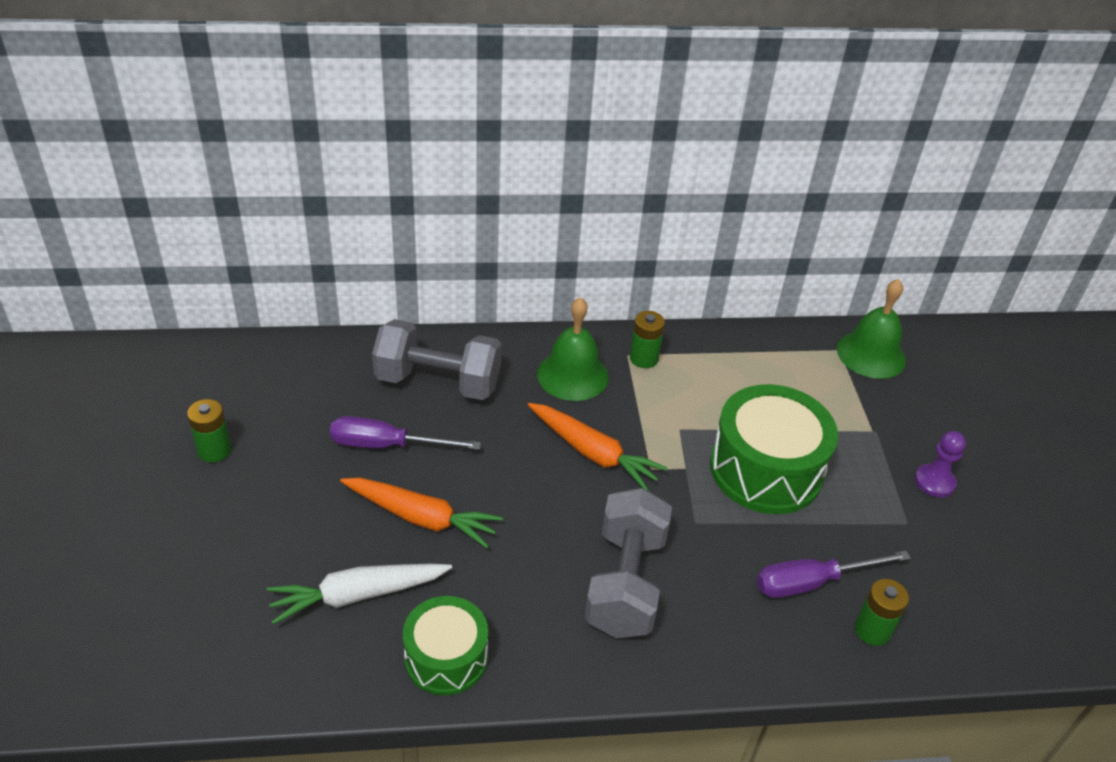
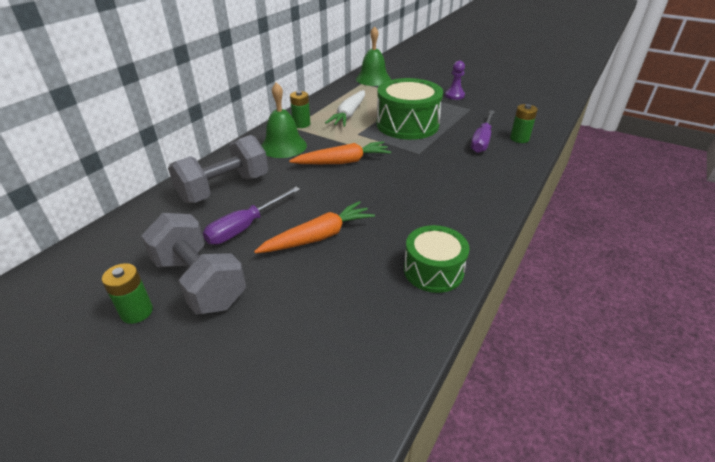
camera: 50 degrees left, 5 degrees down
white carrot [266,563,452,624] -> white carrot moved to [325,90,365,127]
grey dumbbell [585,488,672,638] -> grey dumbbell moved to [141,213,246,314]

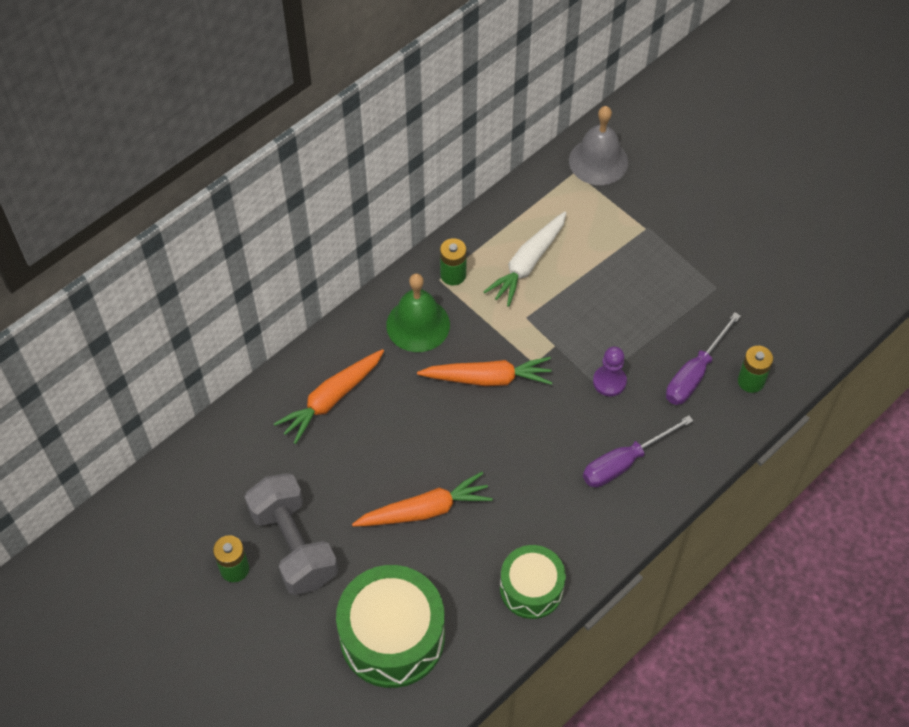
camera: 15 degrees right, 20 degrees up
grey dumbbell [168,135,268,203] -> orange carrot [274,349,384,444]
purple screwdriver [203,187,300,245] -> purple screwdriver moved to [583,415,694,487]
green bell [356,26,391,86] -> grey bell [569,106,628,185]
green drum [377,78,443,140] -> green drum moved to [336,565,445,688]
purple pawn [445,61,465,100] -> purple pawn moved to [593,347,627,396]

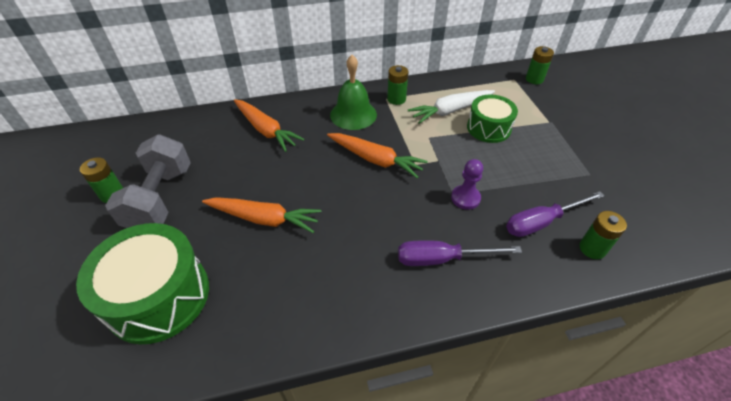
camera: 30 degrees right, 10 degrees down
orange carrot [274,349,384,444] -> orange carrot turned 120 degrees counterclockwise [234,99,305,152]
green drum [500,545,566,619] -> green drum moved to [467,95,518,143]
grey bell [569,106,628,185] -> green battery [526,46,554,84]

